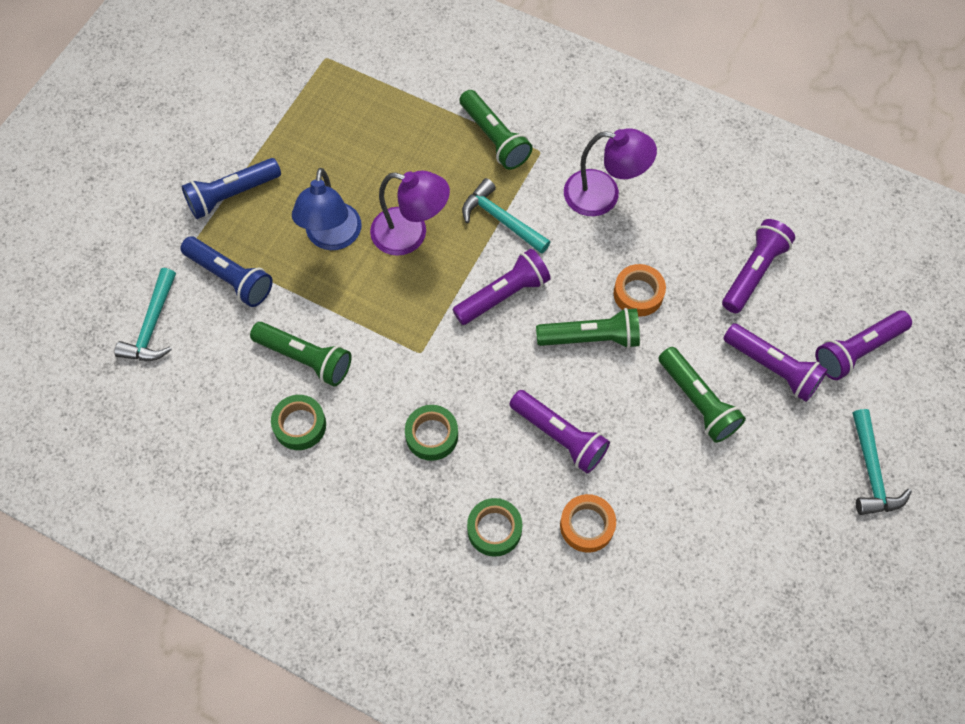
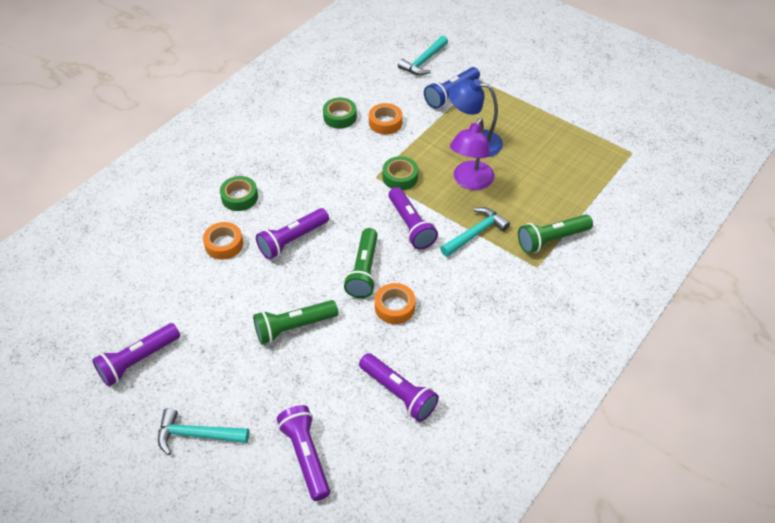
camera: 100 degrees right, 15 degrees down
turquoise hammer [114,268,176,361] -> turquoise hammer turned 75 degrees counterclockwise [398,36,448,75]
blue flashlight [181,158,281,219] -> none
green flashlight [250,322,352,387] -> orange tape [369,103,402,134]
green tape [405,405,458,461] -> green tape moved to [382,156,418,190]
purple lamp [564,128,657,216] -> none
purple flashlight [723,323,828,402] -> purple flashlight moved to [92,323,180,387]

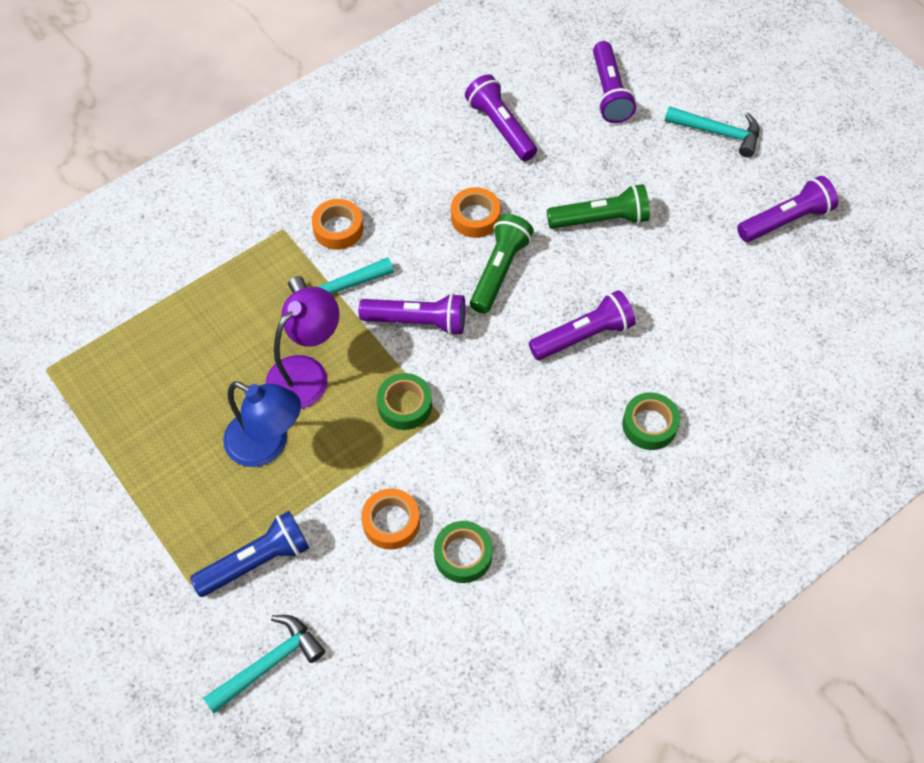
camera: 165 degrees left, 10 degrees up
orange tape [203,222,243,260] -> orange tape moved to [312,199,363,250]
purple flashlight [389,187,438,249] -> purple flashlight turned 105 degrees clockwise [359,293,465,335]
green flashlight [518,214,593,254] -> none

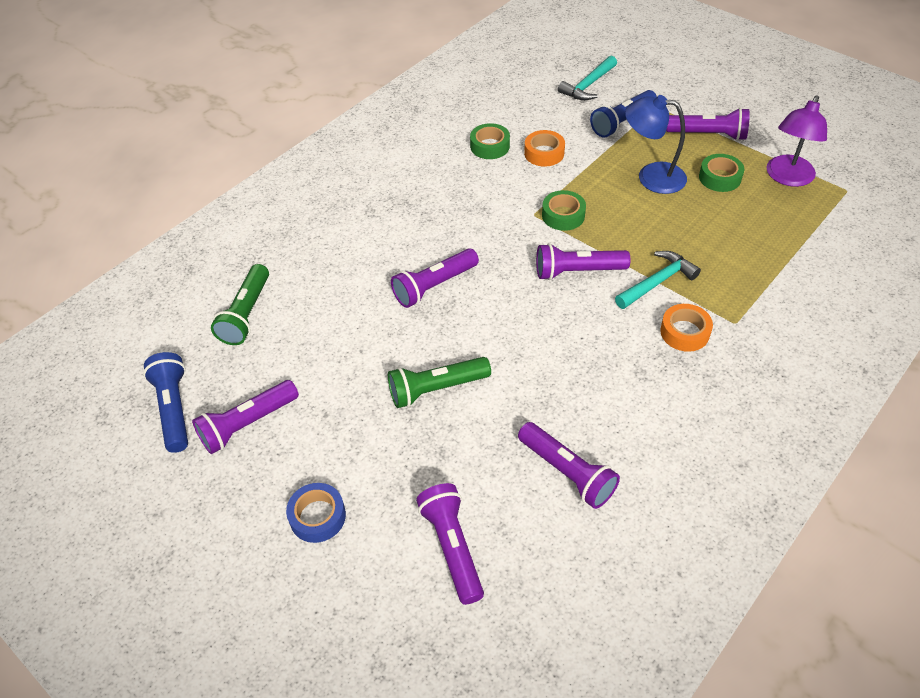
camera: 170 degrees right, 10 degrees down
purple lamp [266,287,339,409] -> purple lamp moved to [766,95,827,187]
orange tape [451,187,501,238] -> none
green flashlight [470,214,534,314] -> green flashlight moved to [211,264,269,345]
green tape [622,392,680,450] -> green tape moved to [699,154,744,192]
turquoise hammer [665,106,759,157] -> blue tape [286,483,346,543]
none -> blue flashlight [143,352,188,453]
none -> purple flashlight [666,108,750,141]

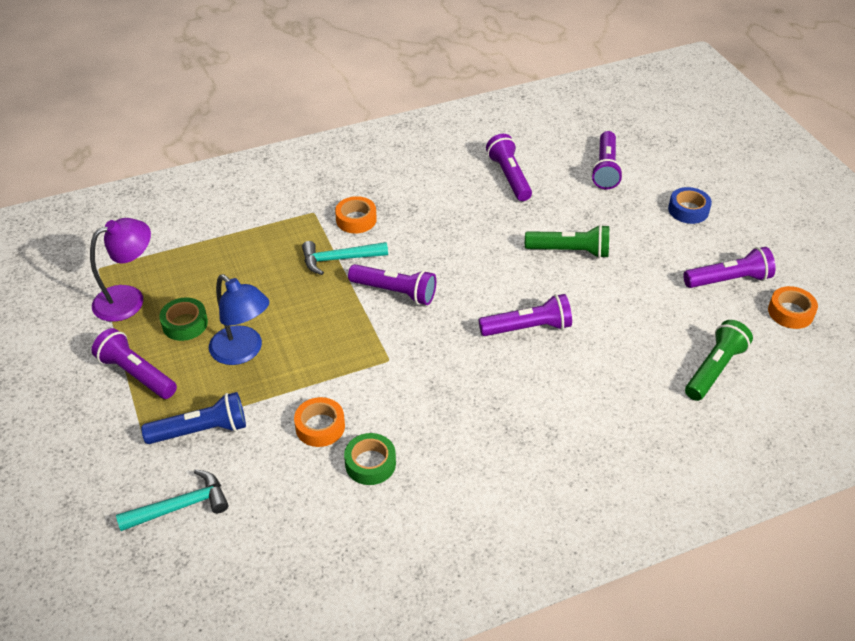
camera: 155 degrees left, 5 degrees down
blue flashlight [143,352,188,453] -> orange tape [768,286,818,329]
green tape [542,190,586,231] -> none

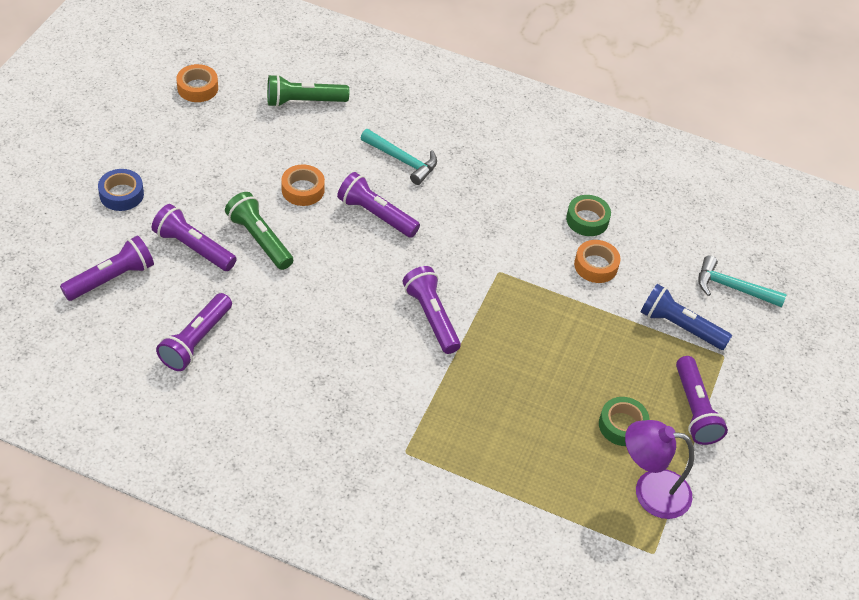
camera: 140 degrees left, 5 degrees up
blue lamp [209,274,269,365] -> none
turquoise hammer [302,241,388,275] -> turquoise hammer moved to [361,129,437,185]
orange tape [335,196,377,233] -> orange tape moved to [281,164,325,206]
purple flashlight [683,247,776,288] -> purple flashlight moved to [152,204,237,271]

